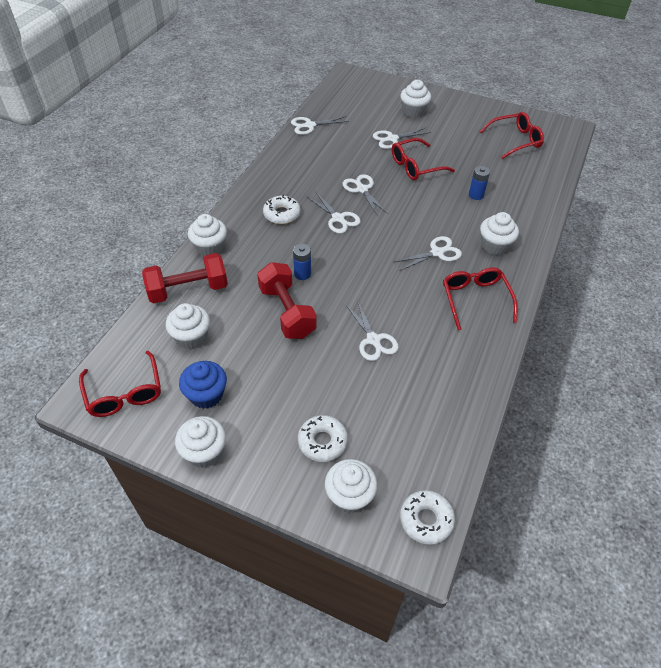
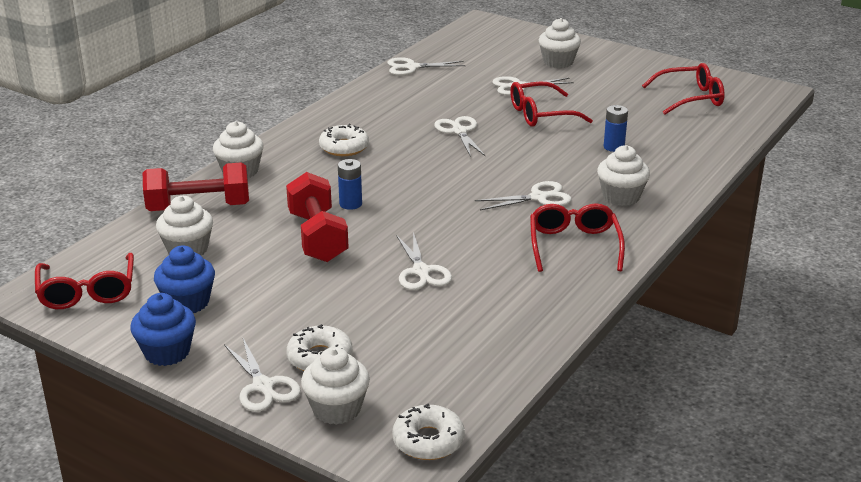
camera: 10 degrees right, 20 degrees down
white cupcake [175,416,226,468] -> blue cupcake [131,293,196,366]
white scissors [307,192,361,234] -> white scissors moved to [224,338,301,412]

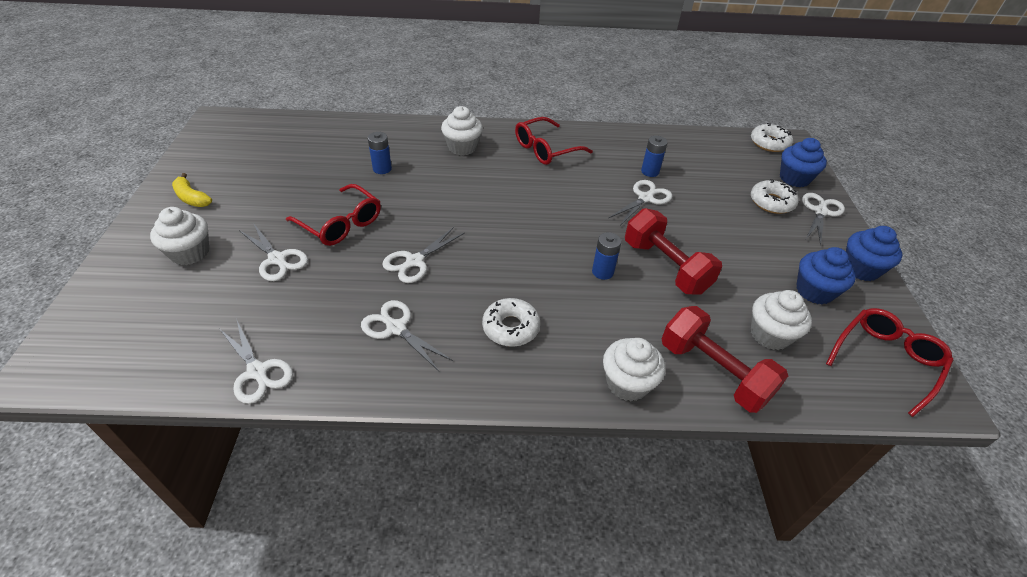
camera: 125 degrees left, 15 degrees up
red dumbbell [286,172,349,262] -> red dumbbell turned 75 degrees counterclockwise [625,208,722,295]
white cupcake [301,347,370,425] -> blue cupcake [780,138,827,187]
white scissors [475,181,572,210] -> white scissors moved to [361,300,453,371]
red glasses [642,63,725,115] -> none
none -> yellow banana [172,173,212,207]
none -> blue battery [641,136,668,177]

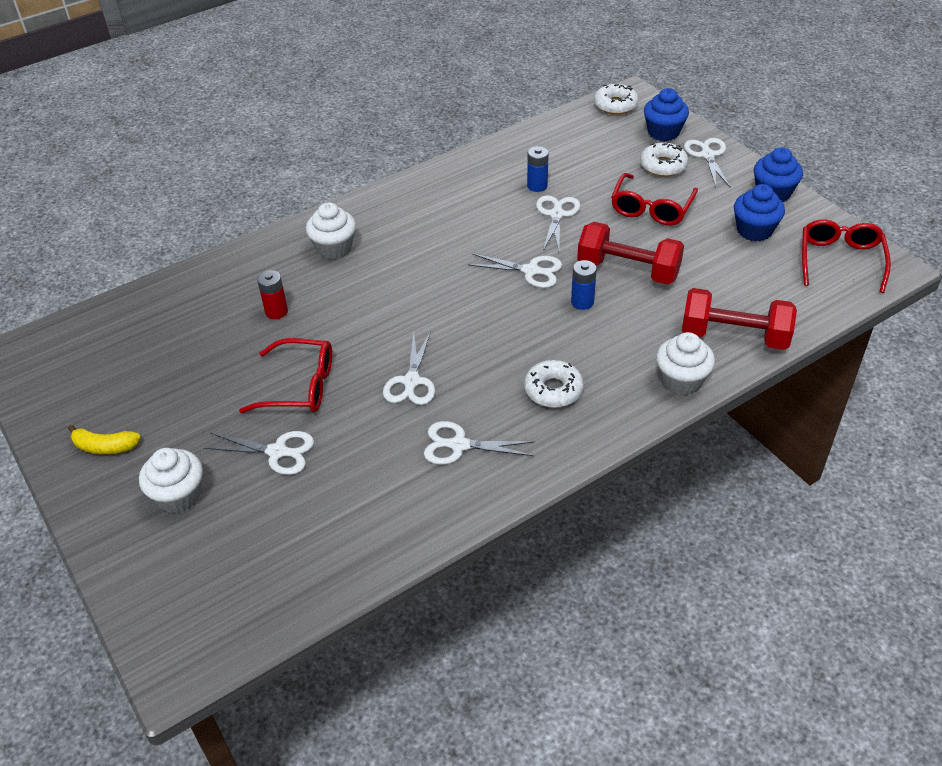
camera: 30 degrees left, 0 degrees up
white scissors [220,321,293,404] -> white scissors moved to [468,253,562,288]
blue battery [368,132,392,174] -> red battery [257,270,288,319]
red glasses [515,117,593,165] -> red glasses moved to [611,173,698,226]
white cupcake [751,290,812,350] -> none

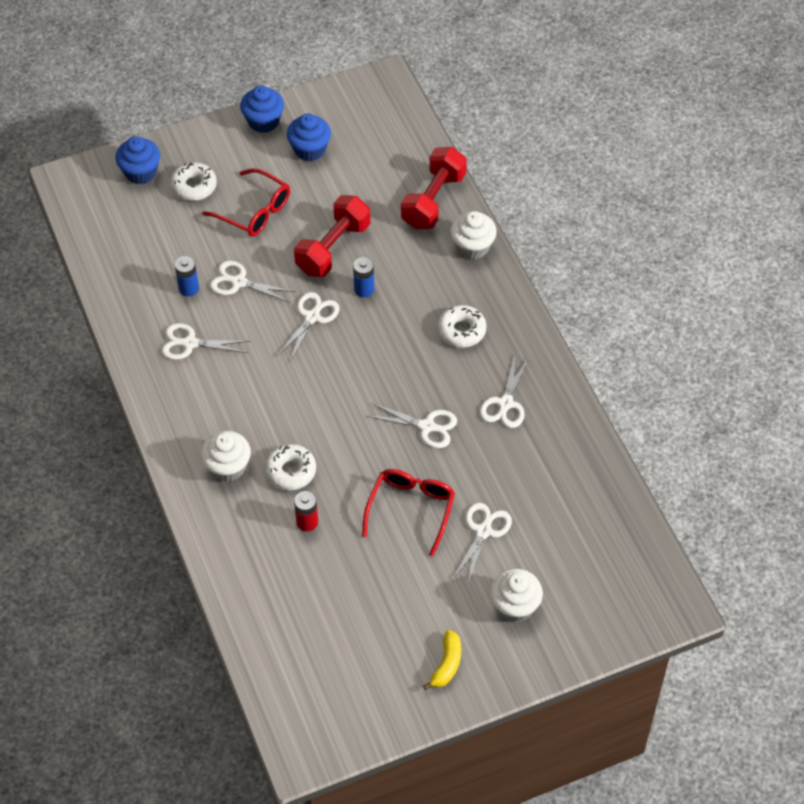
camera: 80 degrees left, 10 degrees up
white donut [594,84,639,115] -> white donut moved to [265,444,316,490]
white scissors [684,138,731,188] -> white scissors moved to [162,323,249,360]
red glasses [802,219,891,293] -> none

